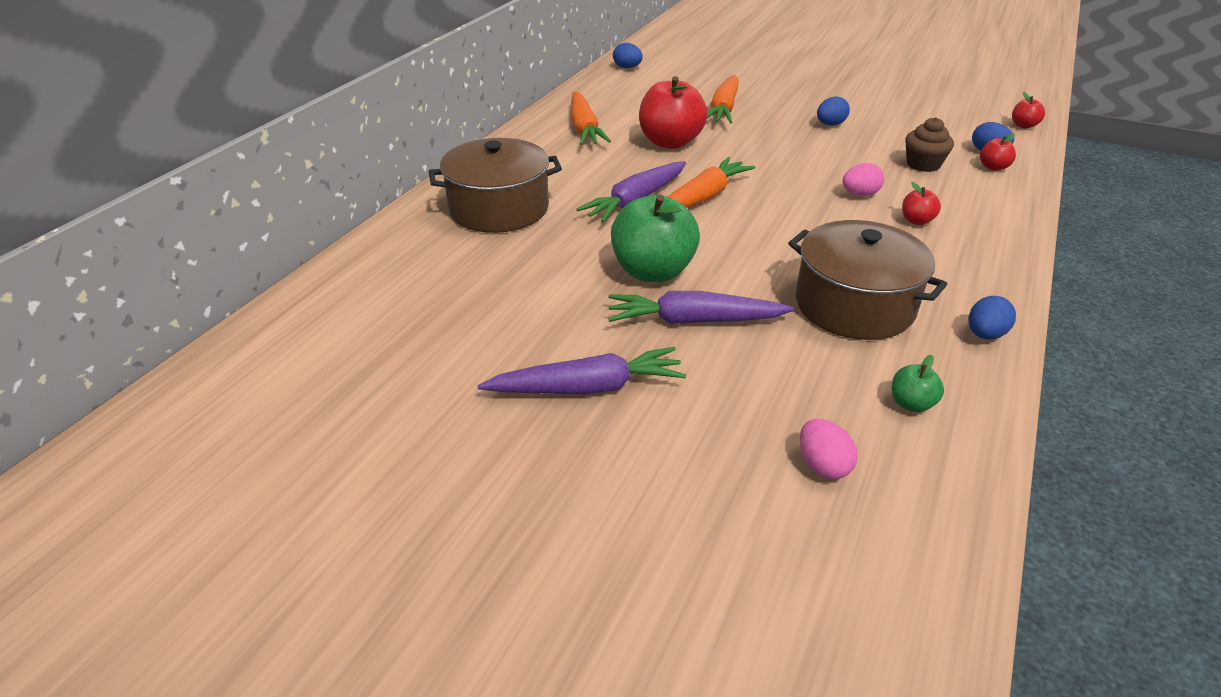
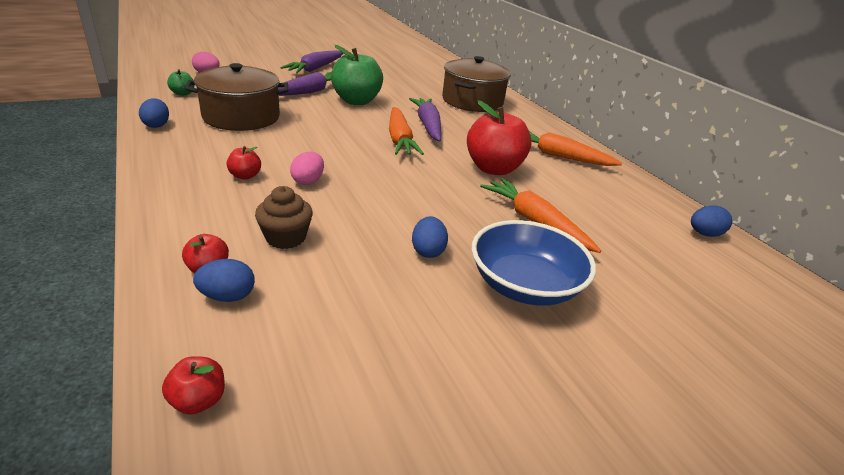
camera: 125 degrees right, 5 degrees down
none -> blue bowl [472,220,596,306]

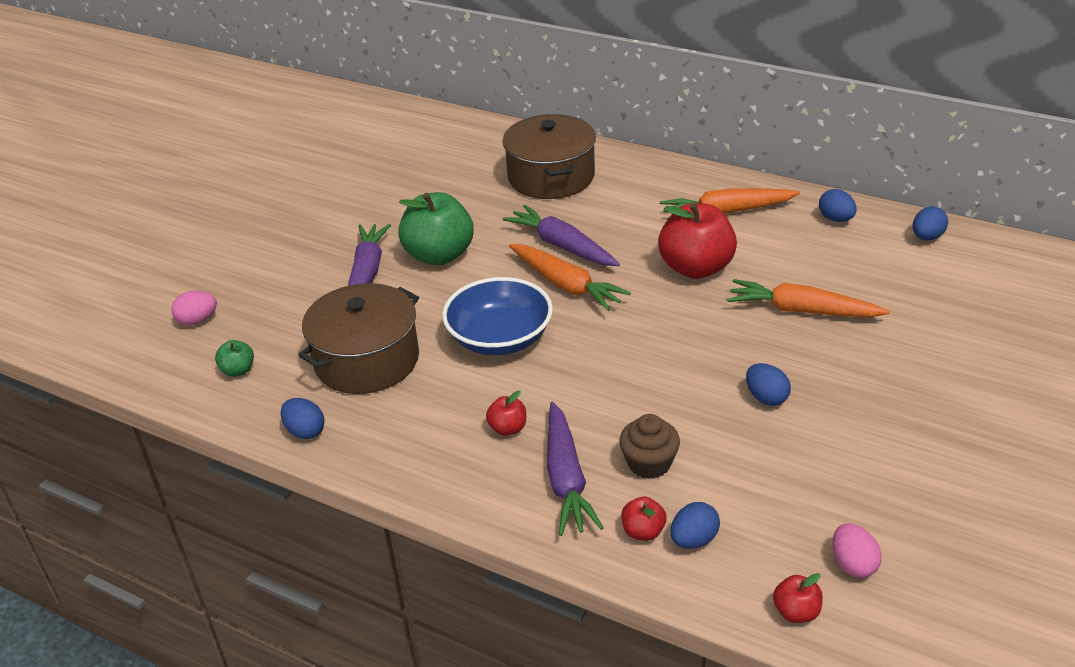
camera: 30 degrees left, 5 degrees up
purple carrot [280,50,343,73] -> purple carrot moved to [547,402,604,536]
pink egg [290,152,324,185] -> pink egg moved to [832,523,882,578]
blue bowl [472,220,596,306] -> blue bowl moved to [442,277,553,355]
none -> blue egg [819,189,857,222]

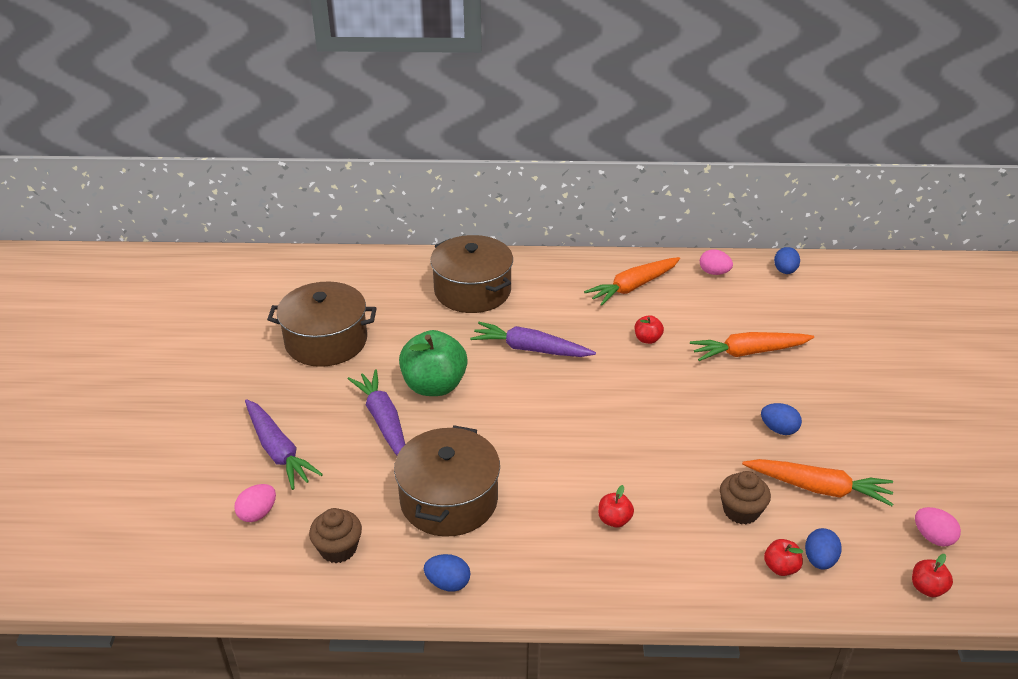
camera: 30 degrees left, 0 degrees up
green apple [215,340,254,377] -> brown cupcake [309,508,362,563]
blue bowl [442,277,553,355] -> none
orange carrot [509,244,631,311] -> orange carrot moved to [742,459,893,506]
purple carrot [547,402,604,536] -> purple carrot moved to [245,400,323,490]
red apple [658,203,737,279] -> red apple [635,315,664,344], size x0.46
blue egg [819,189,857,222] -> pink egg [700,249,733,275]
none -> brown pot [267,281,377,367]

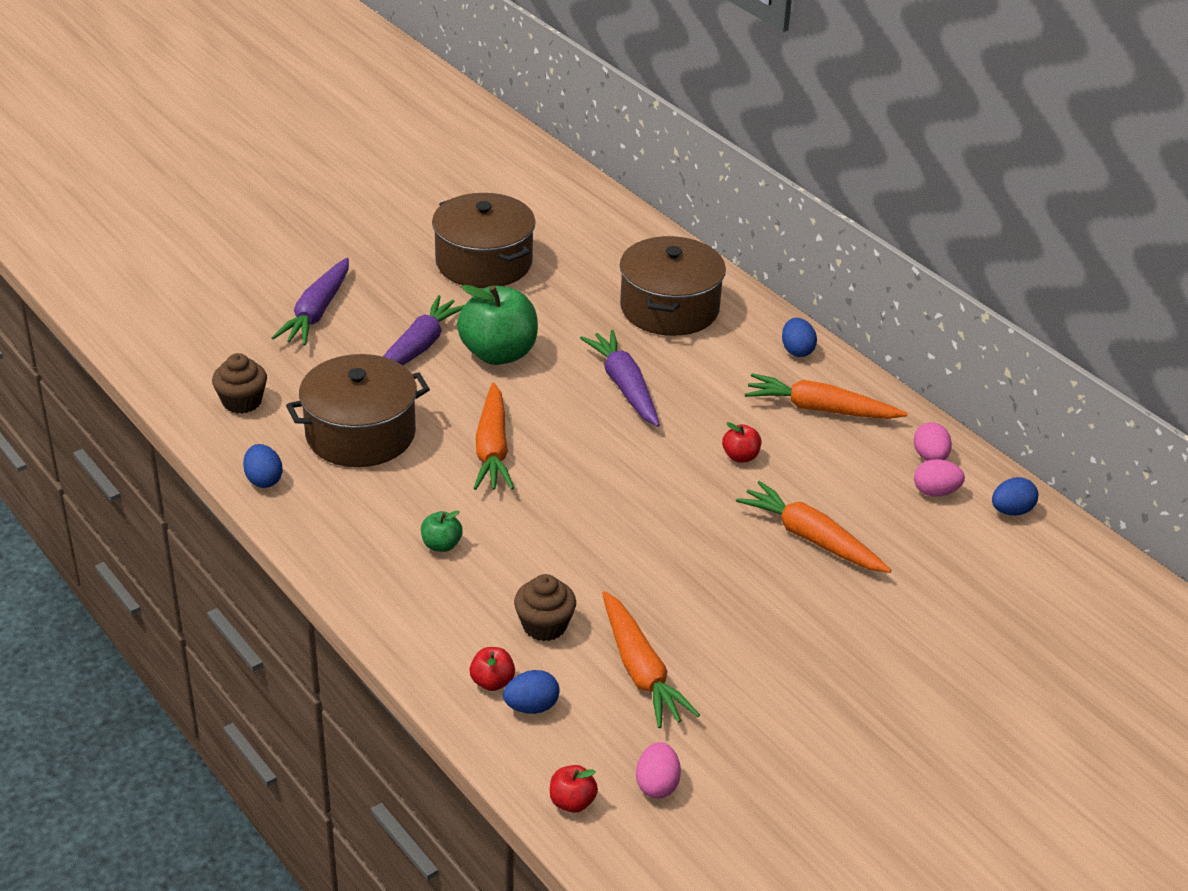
camera: 50 degrees right, 0 degrees up
pink egg [234,484,276,522] -> pink egg moved to [914,459,965,496]
red apple [598,485,634,527] -> green apple [421,510,463,552]
blue egg [761,403,802,435] -> blue egg moved to [782,318,817,357]
none -> orange carrot [473,382,514,490]

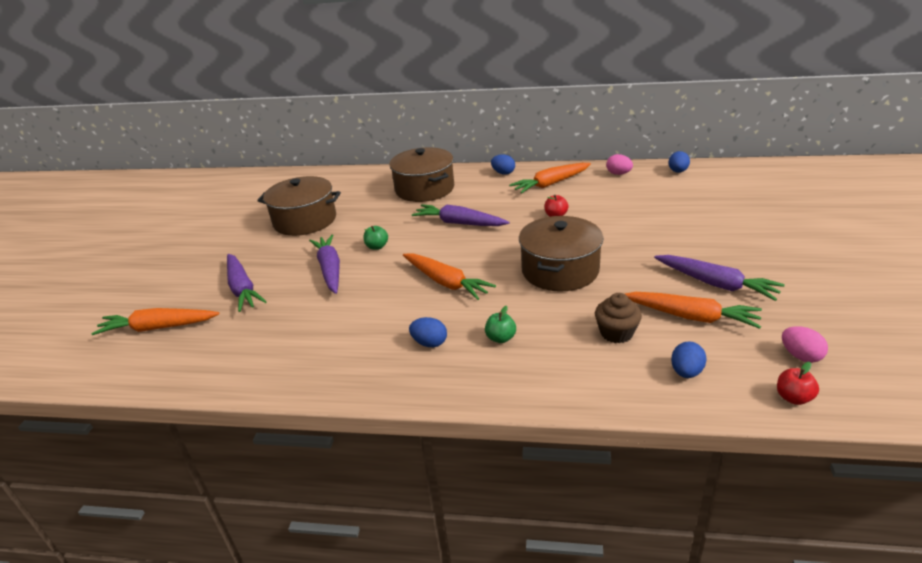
camera: 40 degrees left, 5 degrees down
brown cupcake [212,353,267,414] -> none
blue egg [243,444,283,488] -> blue egg moved to [409,317,447,347]
brown pot [286,354,430,467] -> brown pot moved to [519,216,604,291]
green apple [457,285,538,365] -> green apple [363,226,388,250], size x0.46
red apple [470,647,515,691] -> none
orange carrot [736,481,891,573] -> orange carrot moved to [91,308,219,335]
pink egg [914,459,965,496] -> none
none -> purple carrot [654,255,785,301]

